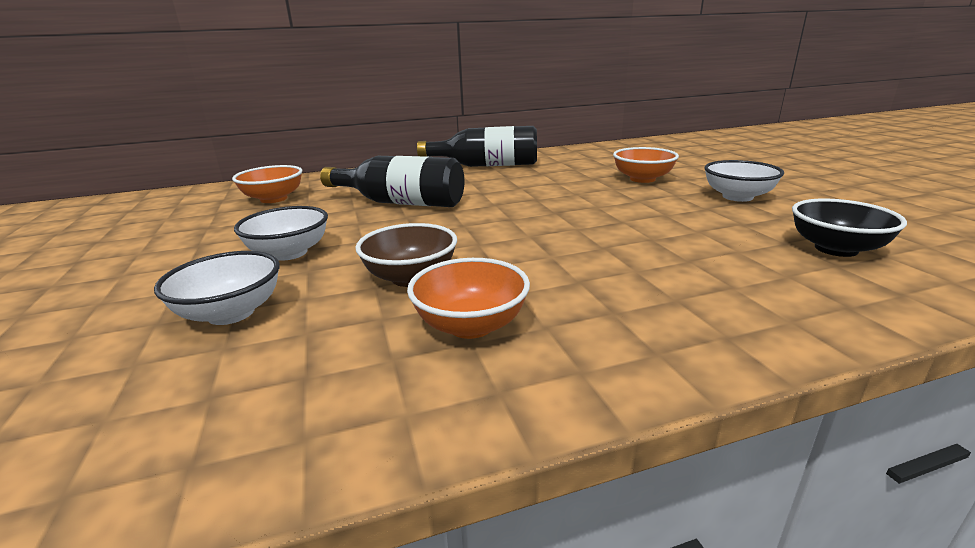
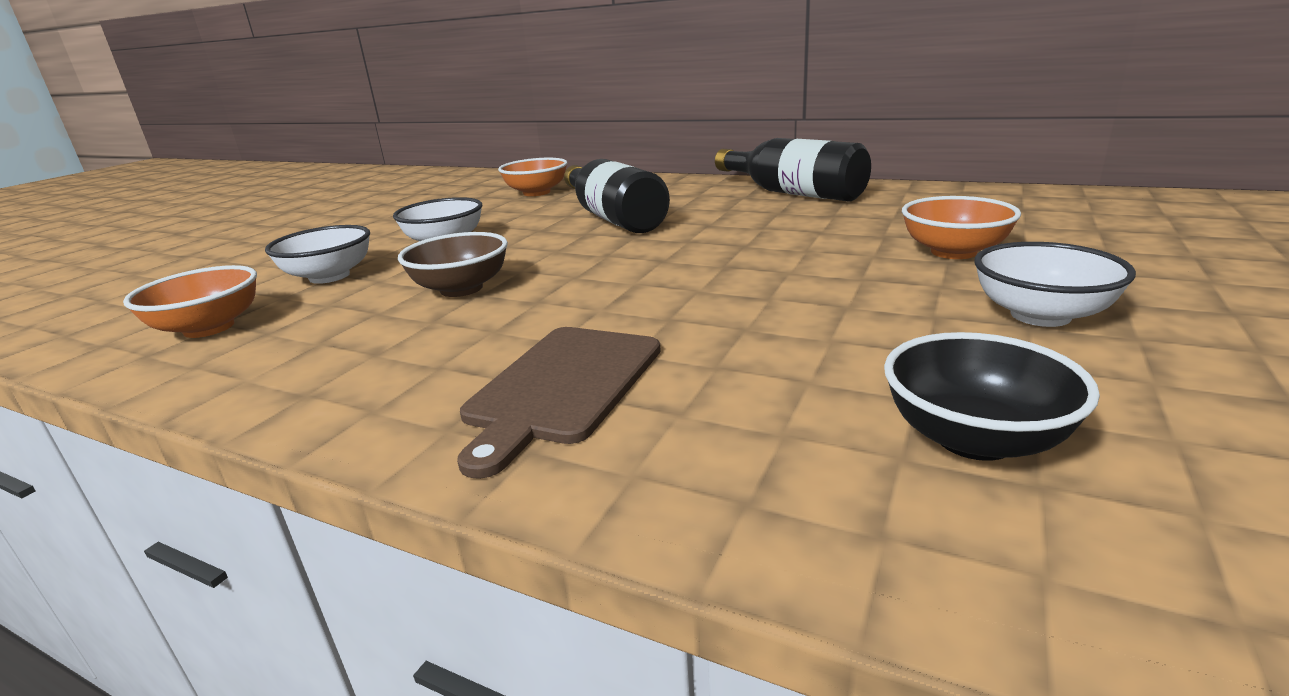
camera: 45 degrees right, 0 degrees up
orange bowl [407,258,530,339] -> orange bowl moved to [123,265,257,338]
none -> brown cutting board [457,327,661,479]

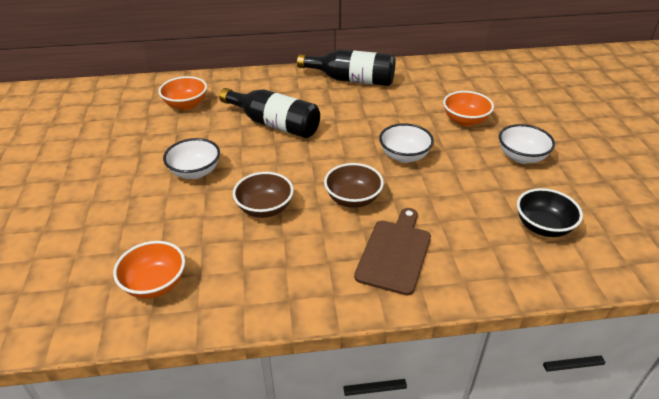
camera: 35 degrees left, 15 degrees up
white bowl [265,225,370,284] -> white bowl moved to [379,123,434,163]
brown cutting board [457,327,661,479] -> brown cutting board turned 150 degrees counterclockwise [354,208,431,296]
none -> brown bowl [324,163,384,208]

